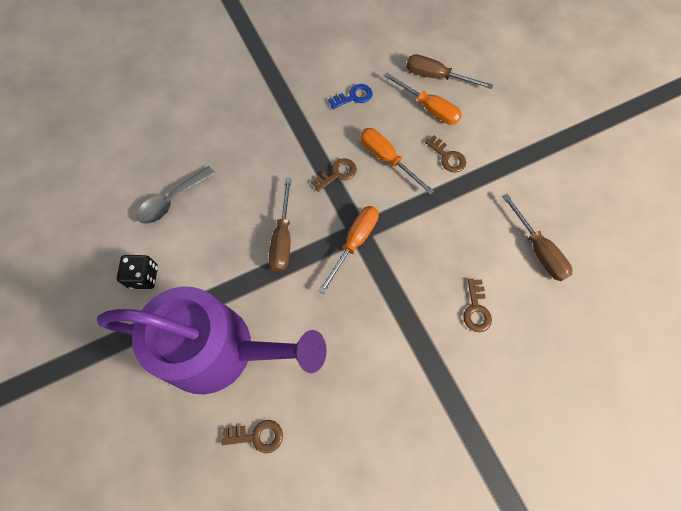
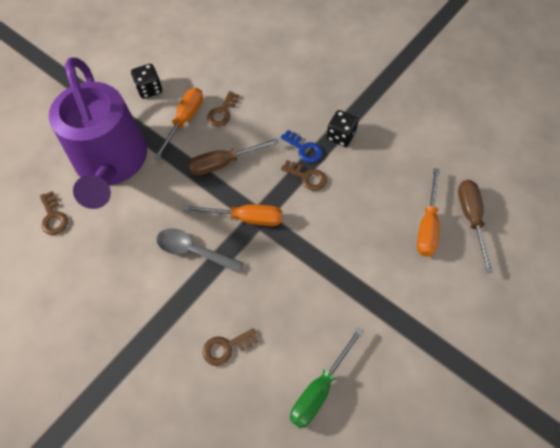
camera: 65 degrees right, 5 degrees down
grey spoon [137,166,215,224] -> grey spoon moved to [157,228,244,273]
blue key [328,84,372,109] -> blue key moved to [281,130,323,163]
orange screwdriver [360,128,434,194] -> orange screwdriver moved to [154,88,203,160]
brown key [425,135,466,173] -> brown key moved to [207,91,239,127]
brown screwdriver [502,194,573,281] -> green screwdriver [290,327,364,428]
none -> black dice [326,110,358,147]

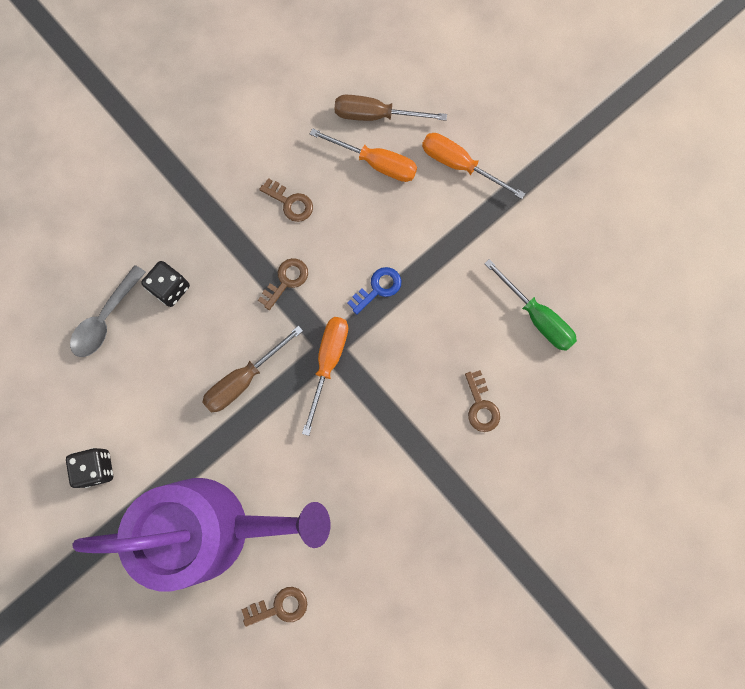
camera: 80 degrees left, 15 degrees up
orange screwdriver [154,88,203,160] -> orange screwdriver moved to [422,133,525,199]
grey spoon [157,228,244,273] -> grey spoon moved to [70,265,146,357]
brown screwdriver [188,138,279,176] -> brown screwdriver turned 60 degrees clockwise [202,326,303,412]
brown key [207,91,239,127] -> brown key moved to [259,178,313,222]
blue key [281,130,323,163] -> blue key moved to [347,267,402,315]
black dice [326,110,358,147] -> black dice moved to [141,261,190,307]

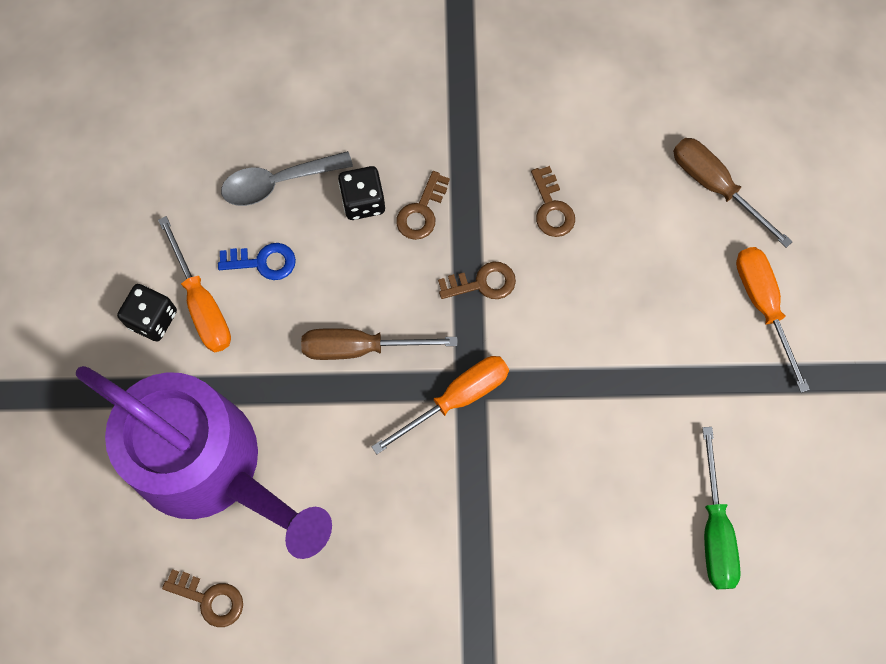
camera: 40 degrees right, 5 degrees down
orange screwdriver [310,128,417,182] -> orange screwdriver moved to [158,216,231,352]
blue key [347,267,402,315] -> blue key moved to [218,243,296,280]
brown key [465,370,500,432] -> brown key moved to [396,171,450,240]

